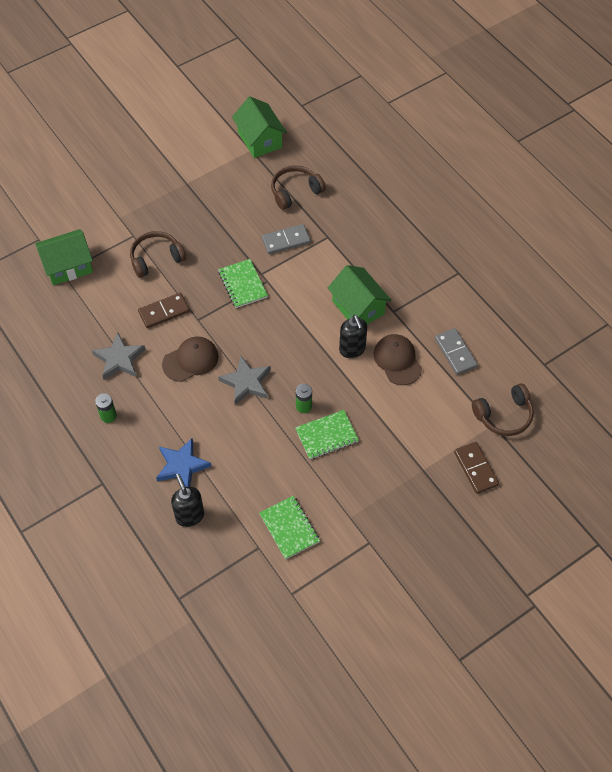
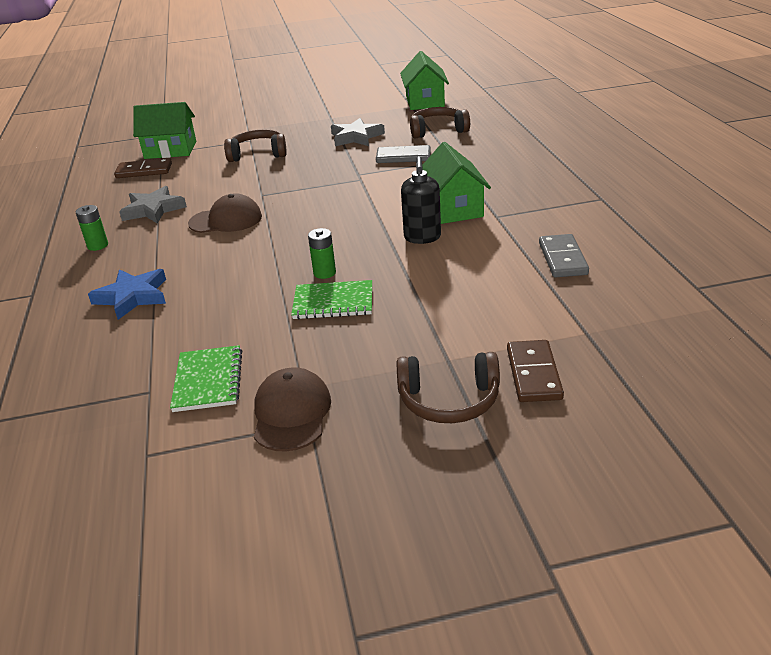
camera: 25 degrees right, 25 degrees down
brown domino [138,293,190,328] -> brown domino moved to [114,158,172,178]
black soap dispenser [171,474,204,527] -> none
green notebook [218,259,268,308] -> none
grey star [218,356,271,405] -> grey star moved to [331,118,385,146]
brown cap [374,334,422,385] -> brown cap moved to [254,367,331,452]
brown headphones [472,383,534,436] -> brown headphones moved to [397,352,500,423]

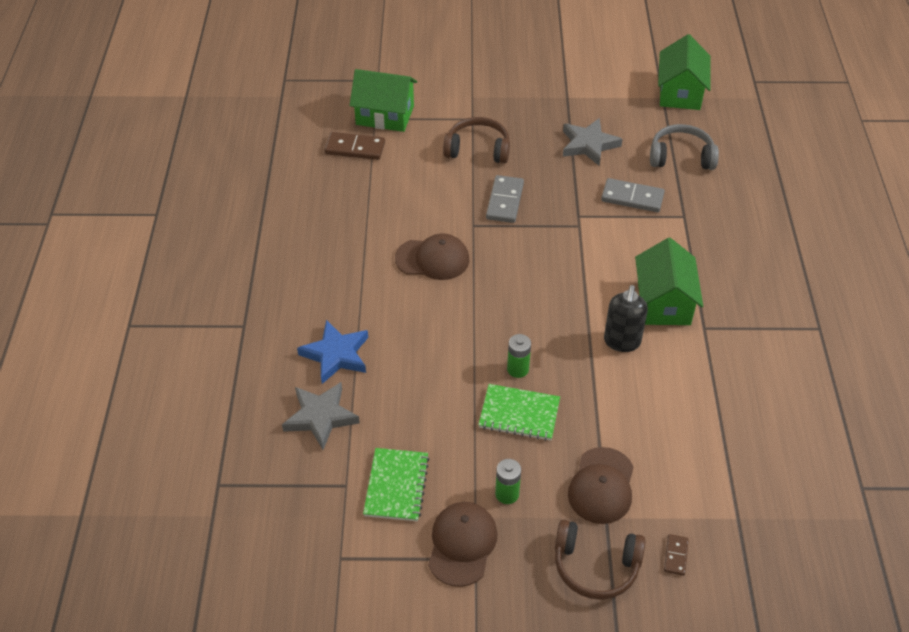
camera: 10 degrees right, 15 degrees up
green battery [76,205,108,251] -> green battery moved to [495,459,521,504]
grey star [119,186,187,224] -> grey star moved to [282,382,360,450]
brown headphones [410,107,470,139] -> grey headphones [650,124,719,170]
brown domino [507,340,564,402] -> brown domino [664,534,689,576], size x0.54
grey domino [539,234,589,277] -> grey domino moved to [486,175,524,223]
none -> brown cap [568,447,634,524]

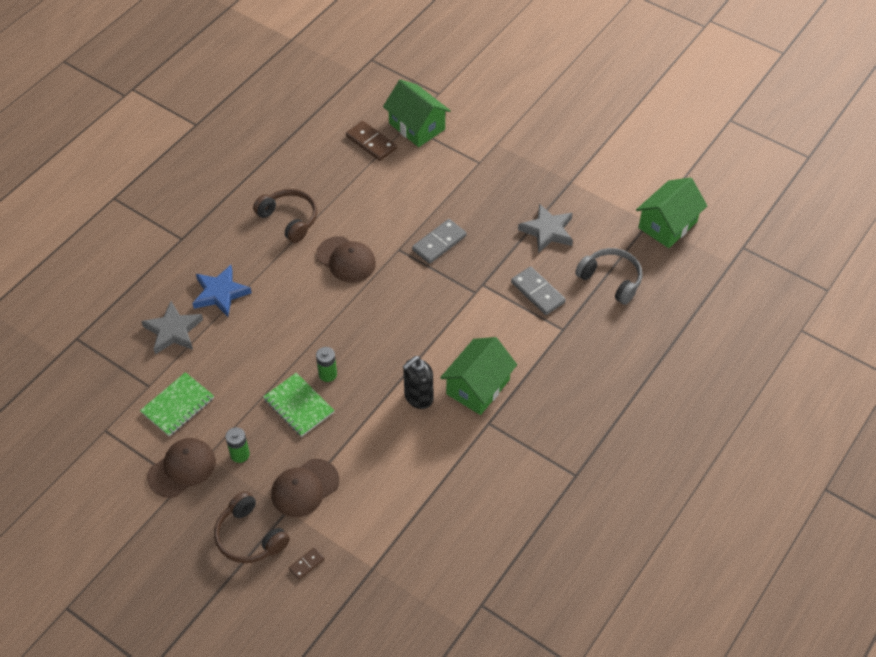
camera: 35 degrees right, 5 degrees up
brown headphones [443,117,510,164] -> brown headphones moved to [253,189,317,243]

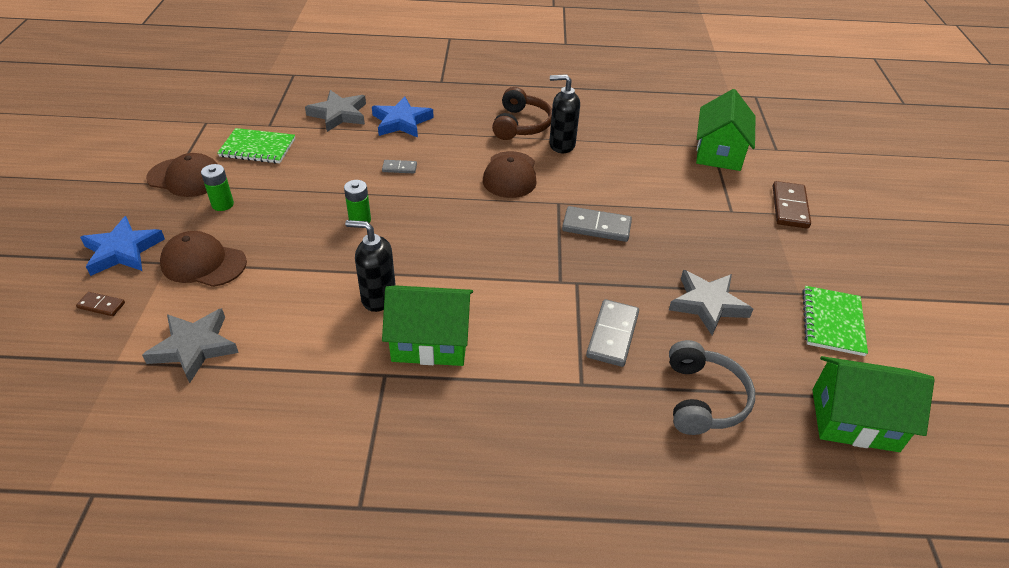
camera: 55 degrees right, 10 degrees down
brown headphones [214,491,290,563] -> blue star [80,216,165,276]
green notebook [263,373,335,437] -> green notebook moved to [802,286,868,356]
brown domino [346,121,397,161] -> brown domino moved to [773,181,811,229]
none -> grey star [142,308,239,383]
none -> grey domino [382,160,417,173]
none -> black soap dispenser [549,74,580,153]

